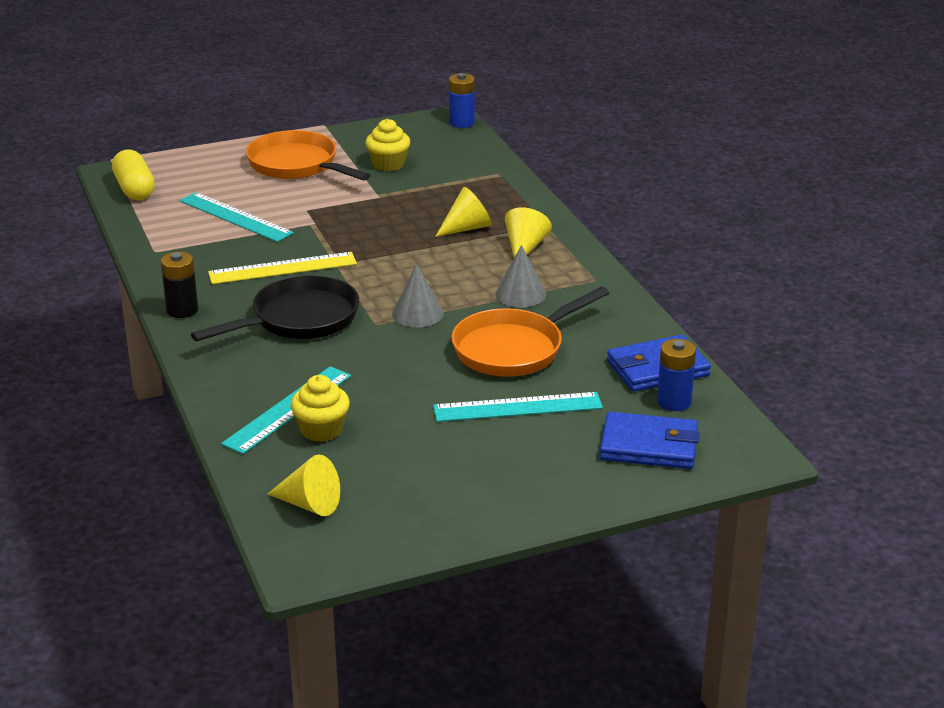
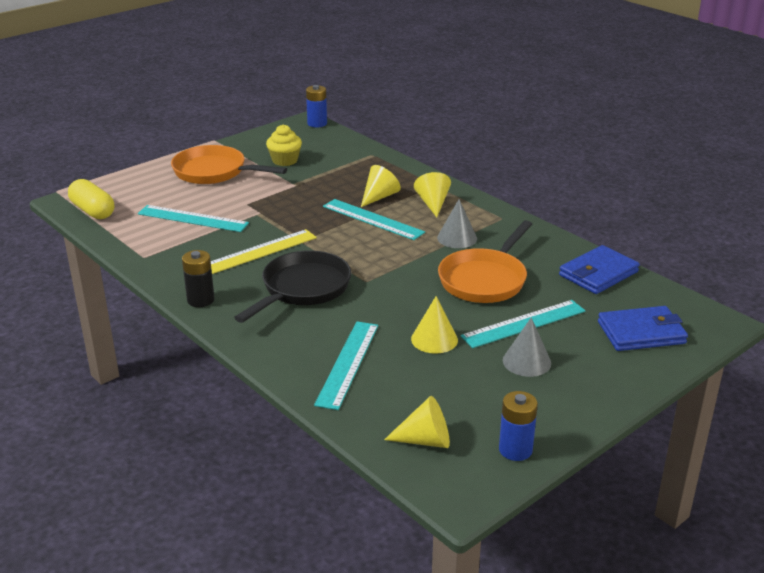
camera: 20 degrees left, 0 degrees up
yellow cupcake [291,375,350,442] -> none
grey cone [392,264,444,328] -> grey cone moved to [503,317,551,377]
blue battery [657,339,696,411] -> blue battery moved to [499,391,538,461]
none -> turquoise ruler [323,199,425,240]
none -> yellow cone [411,296,458,354]

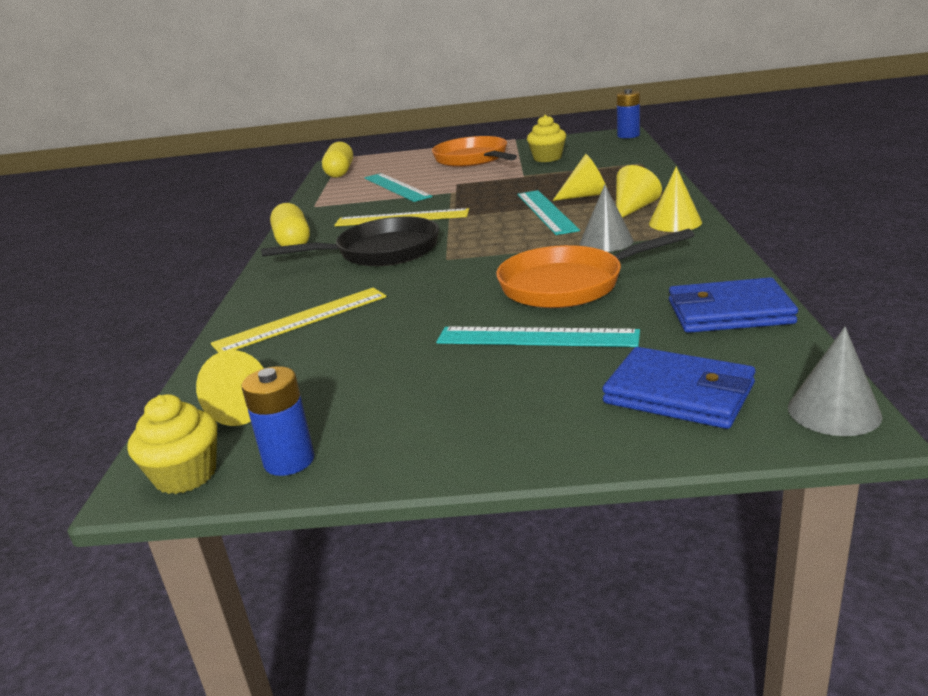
camera: 45 degrees right, 5 degrees down
black battery [182,250,215,307] -> yellow capsule [270,203,310,246]
turquoise ruler [314,322,378,410] -> yellow ruler [211,288,387,353]
yellow cone [411,296,458,354] -> yellow cone moved to [649,166,702,232]
grey cone [503,317,551,377] -> grey cone moved to [788,327,882,436]
none -> yellow cupcake [127,394,217,494]

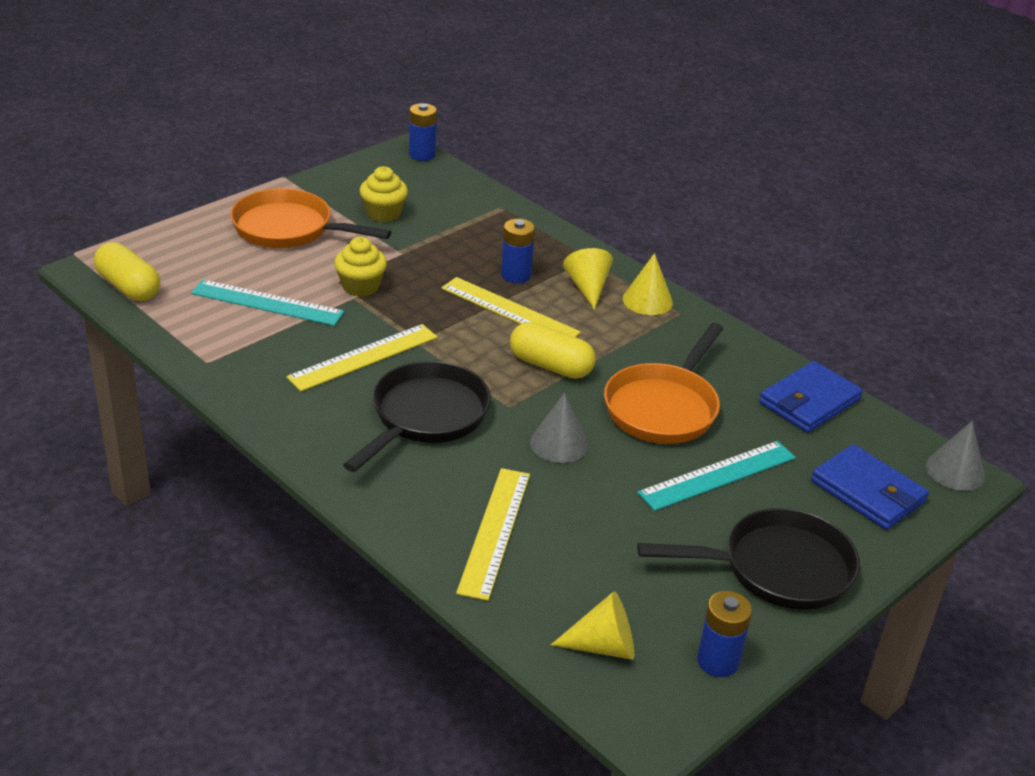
camera: 50 degrees left, 10 degrees up
yellow cupcake [127,394,217,494] -> yellow cupcake moved to [334,237,387,297]
yellow capsule [270,203,310,246] -> yellow capsule moved to [510,322,595,379]
turquoise ruler [517,190,580,235] -> yellow ruler [441,277,581,337]
yellow cone [553,154,607,201] -> blue battery [501,219,535,283]
grey cone [580,185,634,252] -> grey cone moved to [530,393,588,463]
blue wallet [602,347,756,429] -> blue wallet turned 60 degrees clockwise [811,444,929,530]
none -> black pan [637,508,860,610]

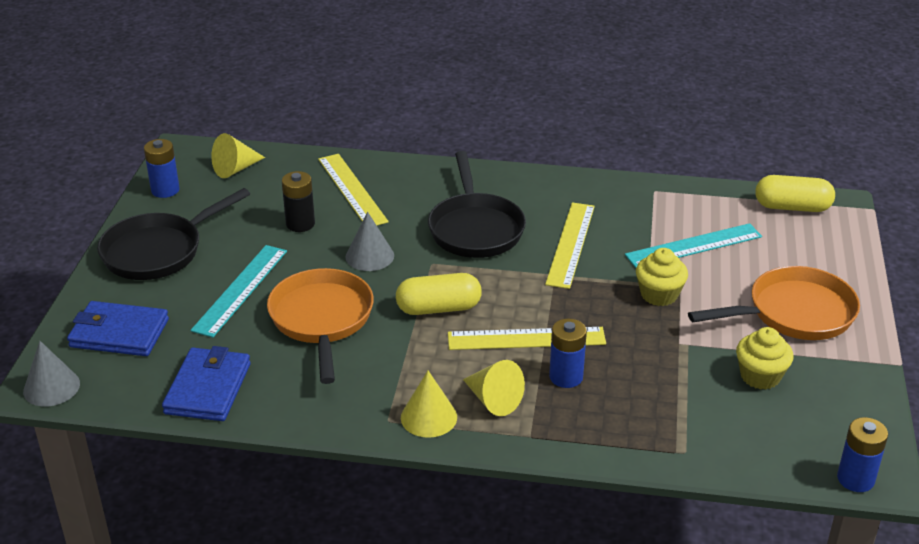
camera: 145 degrees right, 0 degrees up
none -> black battery [282,171,315,232]

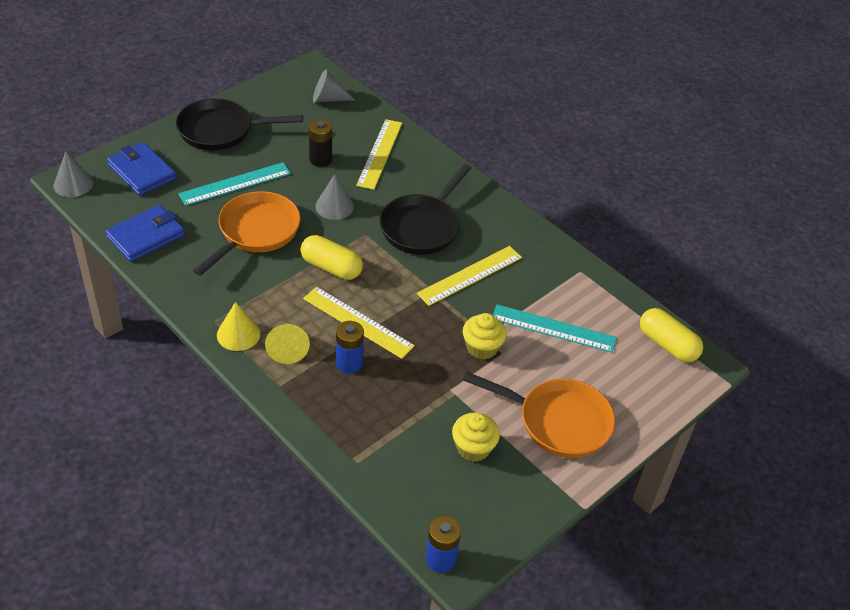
camera: 35 degrees right, 10 degrees up
blue battery [144,139,180,198] -> none
yellow cone [211,133,265,178] -> grey cone [313,69,355,102]

